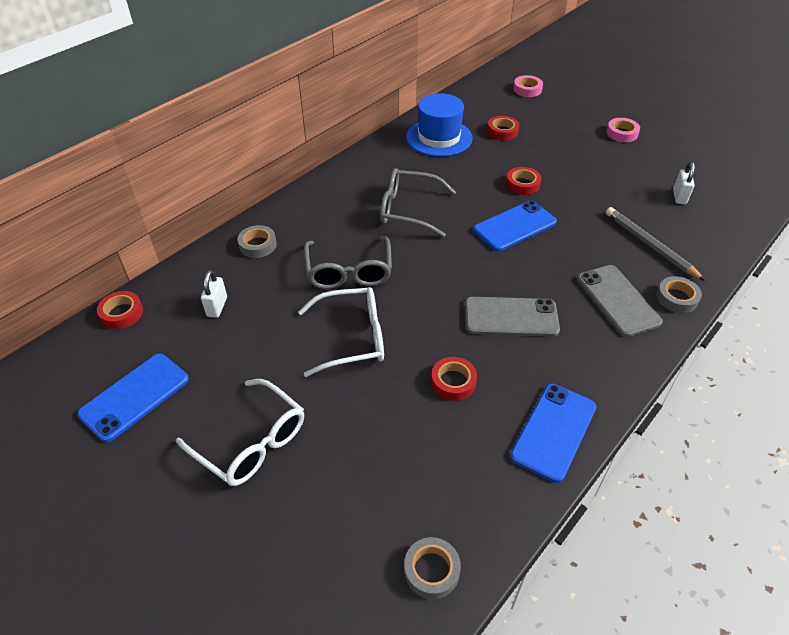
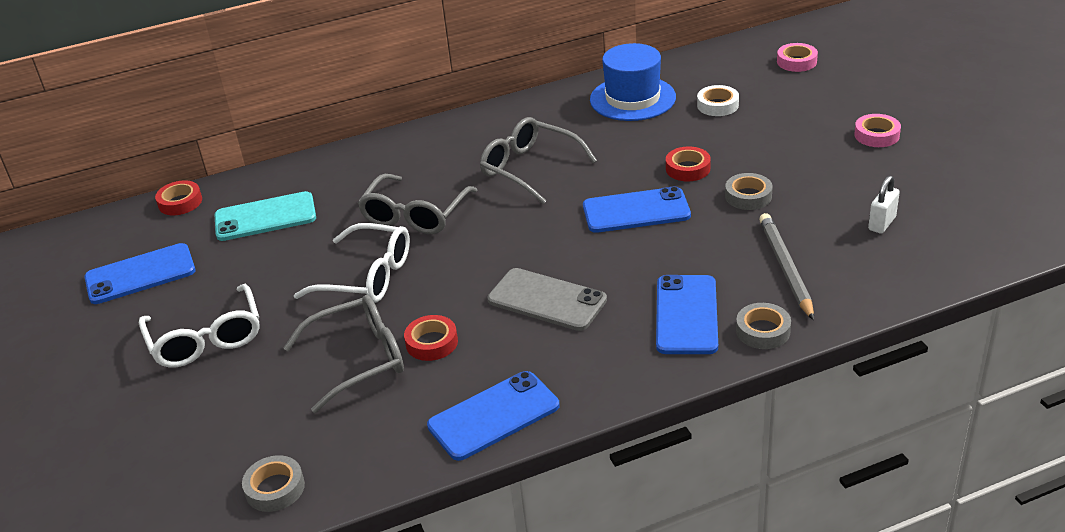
camera: 30 degrees right, 10 degrees down
white padlock [201,270,227,318] -> turquoise phone [214,191,316,241]
grey tape [237,225,277,258] -> grey tape moved to [725,173,773,210]
red tape [487,116,519,140] -> white tape [697,85,739,116]
grey phone [577,265,663,337] -> blue phone [656,275,718,354]
none -> grey glasses [283,295,404,413]

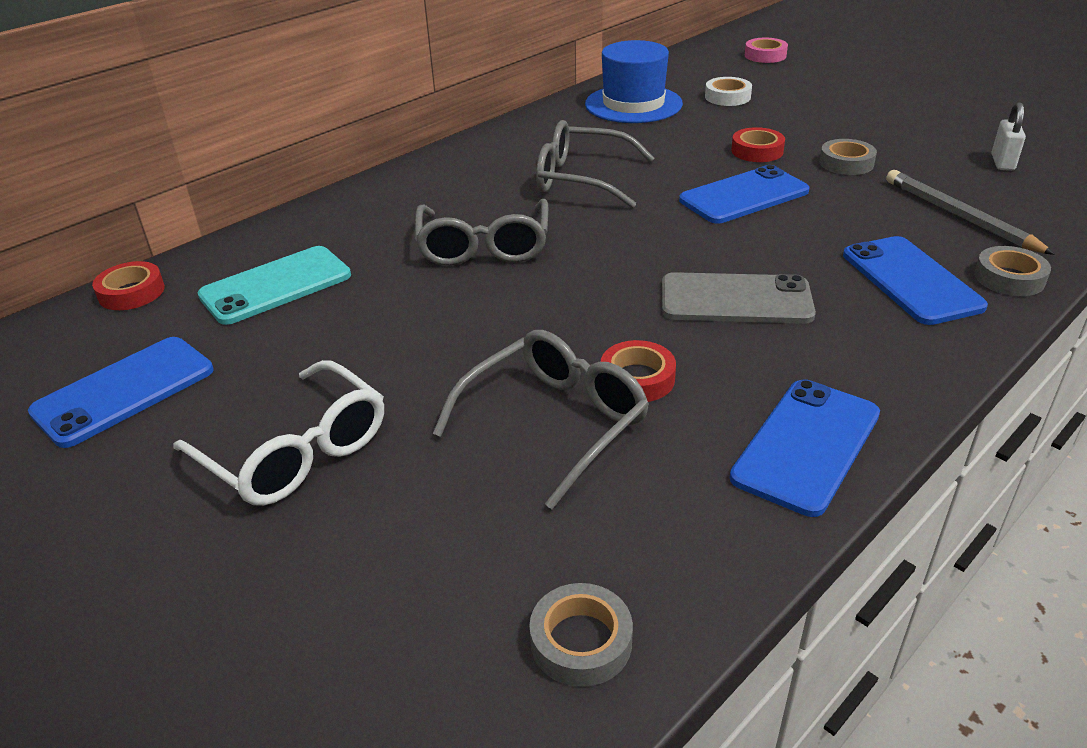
camera: 25 degrees left, 0 degrees up
white glasses [294,223,410,303] -> none
pink tape [854,114,901,147] -> none

